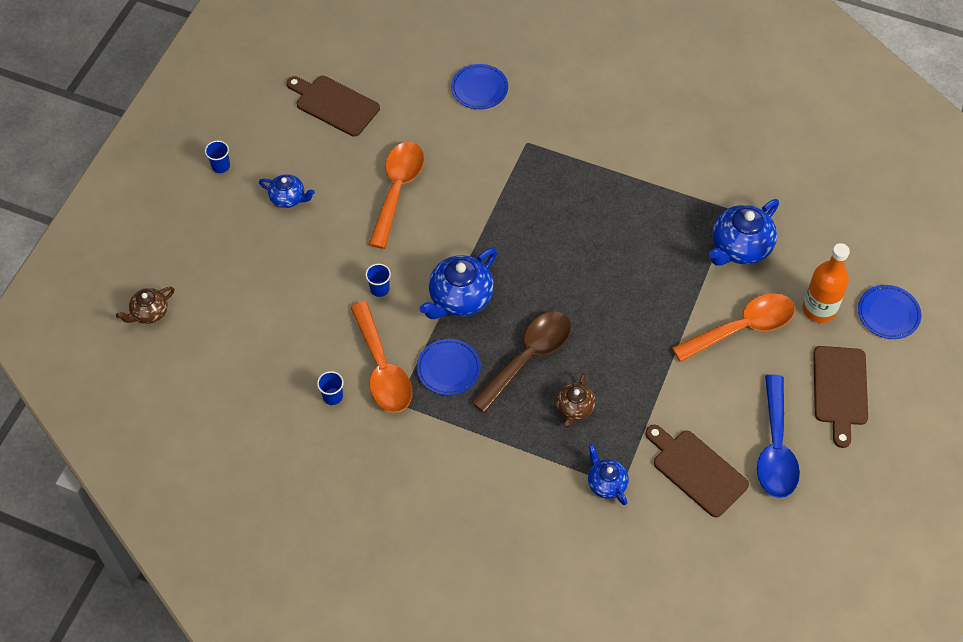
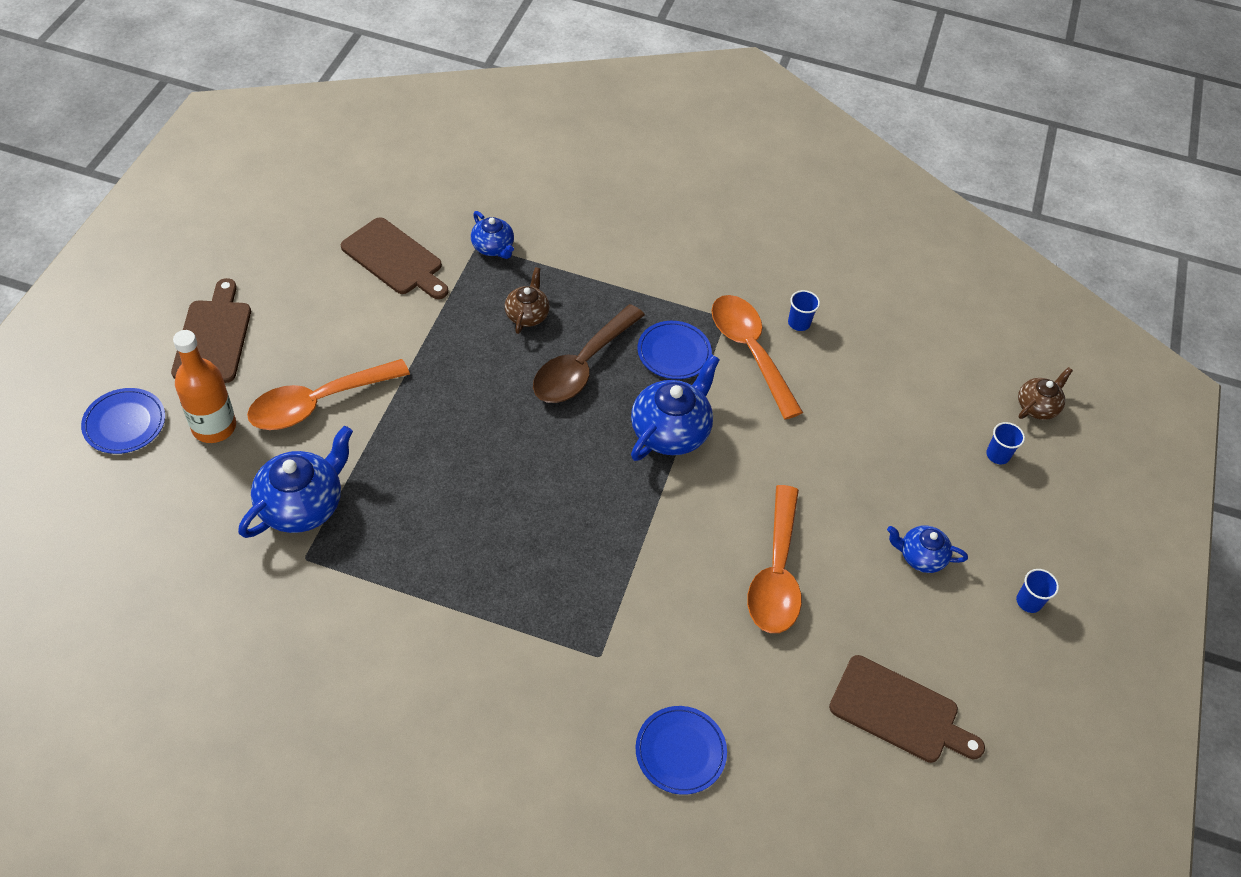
camera: 170 degrees right, 5 degrees down
blue cup [365,264,391,297] -> blue cup moved to [986,422,1025,464]
blue spoon [757,375,800,498] -> none

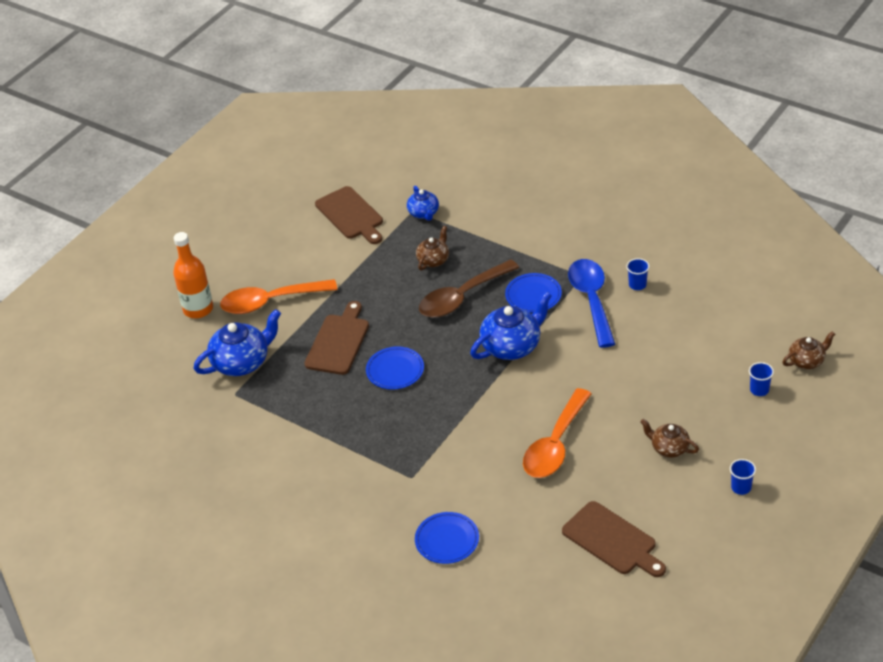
camera: 25 degrees right, 10 degrees down
blue plate [81,388,165,454] -> blue plate moved to [366,346,424,389]
brown cutting board [171,278,251,383] -> brown cutting board moved to [304,301,369,375]
orange spoon [711,295,803,420] -> blue spoon [568,259,615,348]
blue teapot [887,525,968,573] -> brown teapot [640,419,699,458]

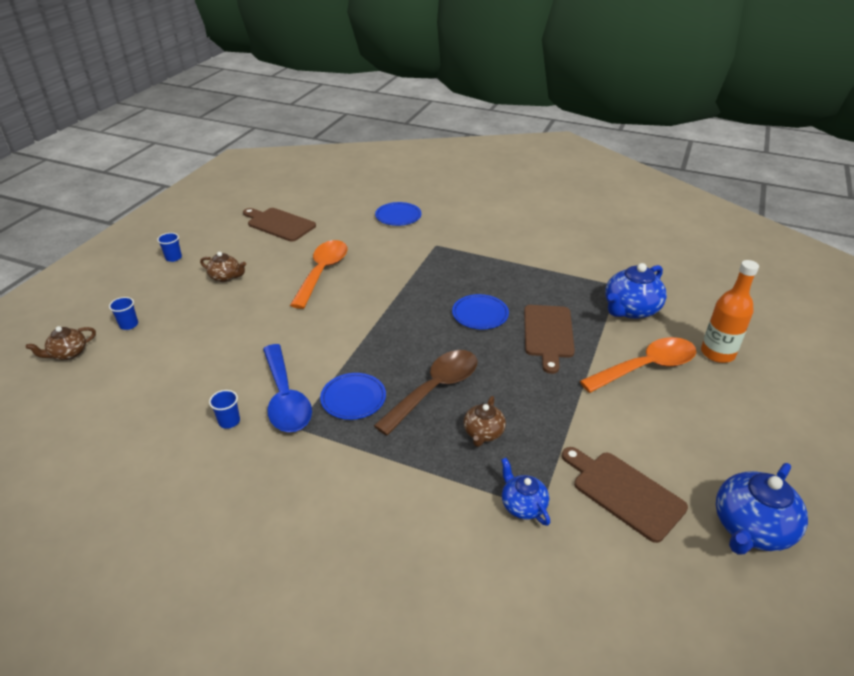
camera: 165 degrees right, 5 degrees down
blue teapot [470,291,552,360] -> blue teapot moved to [716,463,808,554]

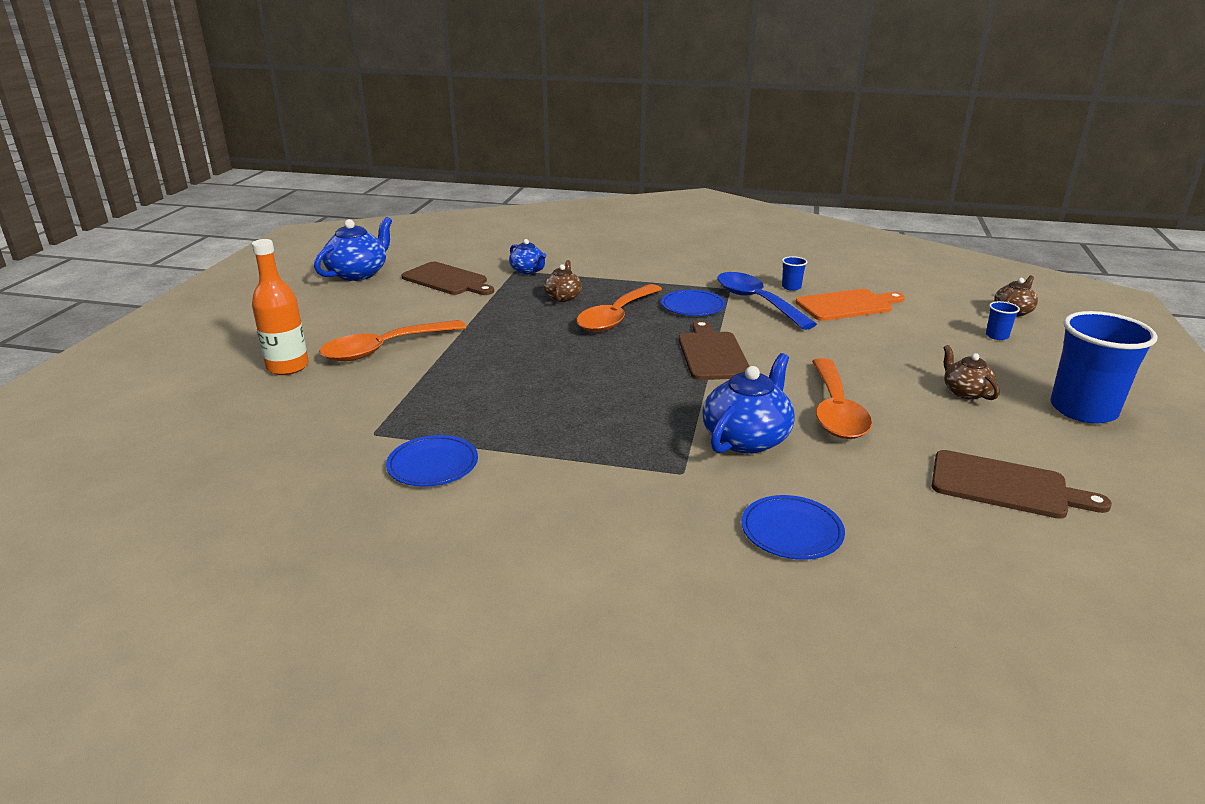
camera: 170 degrees right, 10 degrees down
blue cup [157,233,182,262] -> blue cup [1050,311,1158,424], size x2.41
brown teapot [200,252,246,282] -> brown teapot turned 60 degrees clockwise [943,345,999,400]
brown spoon [374,350,478,436] -> orange spoon [576,284,662,332]
blue plate [452,294,509,329] -> blue plate moved to [386,435,478,487]
brown cutting board [524,305,575,374] -> brown cutting board moved to [679,320,749,380]
blue teapot [605,263,667,319] -> blue teapot moved to [702,353,795,454]
none -> orange cutting board [796,289,905,321]

